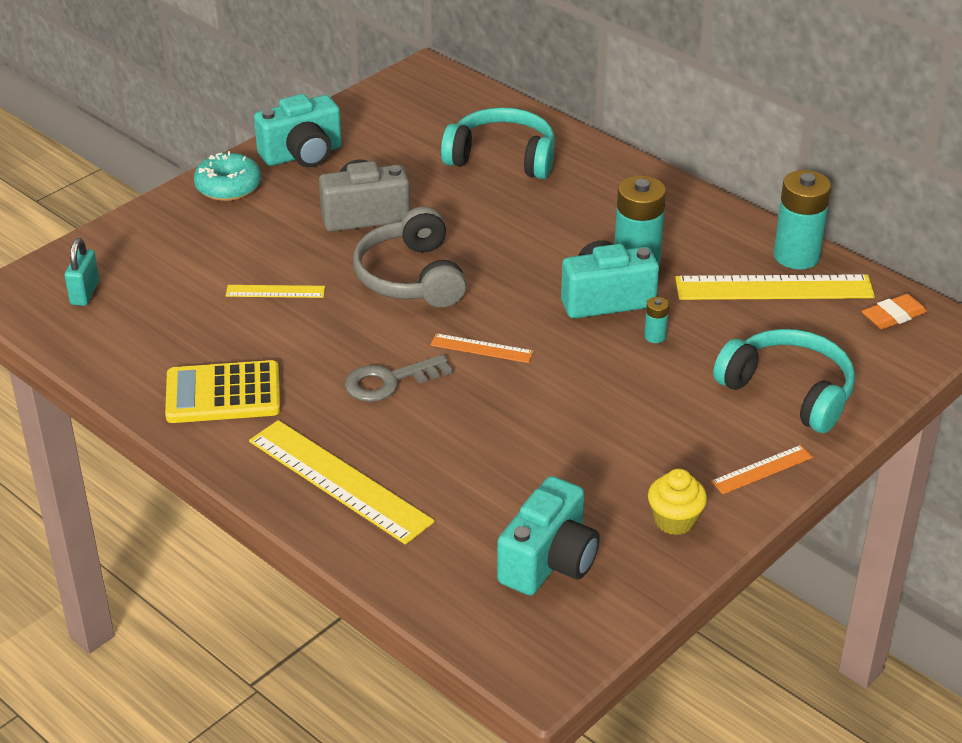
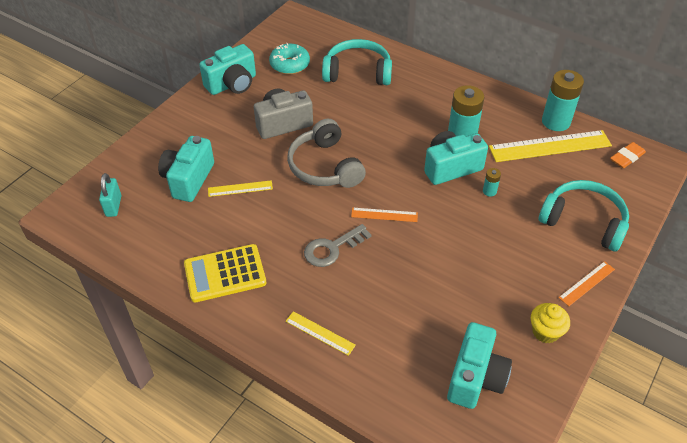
camera: 10 degrees left, 10 degrees up
turquoise donut [194,151,261,201] -> turquoise donut moved to [269,43,310,74]
yellow ruler [249,420,435,545] -> yellow ruler [285,311,356,356], size x0.50
none -> turquoise camera [158,136,214,202]

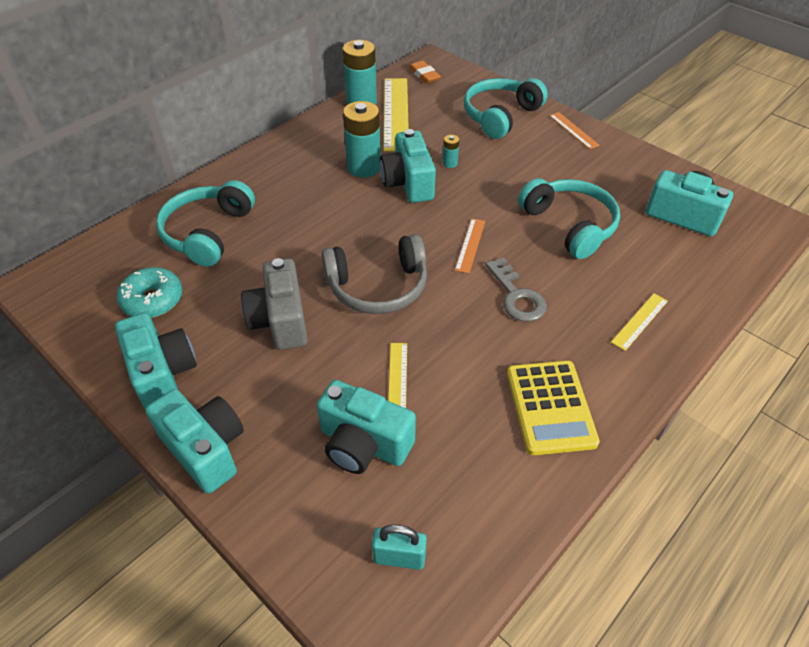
camera: 80 degrees left, 0 degrees up
yellow cupcake [531,303,570,343] -> none
none -> turquoise camera [145,389,244,494]
none -> turquoise headphones [518,178,620,259]

